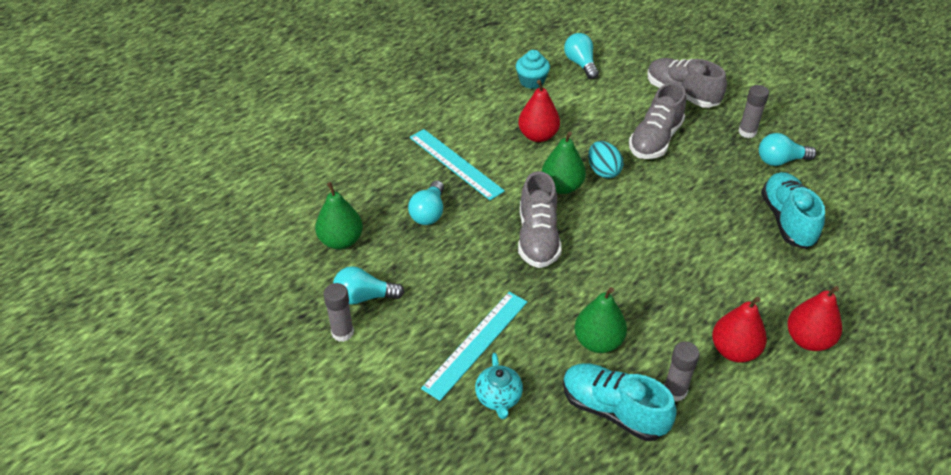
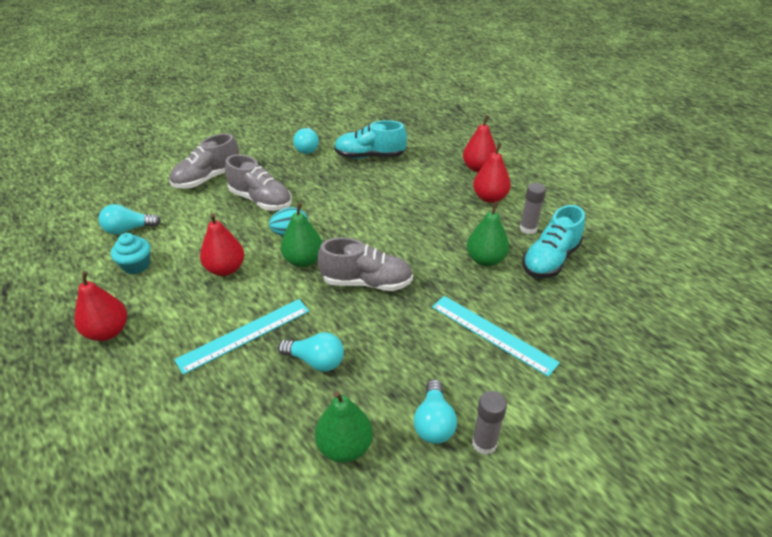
camera: 85 degrees left, 5 degrees down
turquoise teapot [475,353,523,419] -> none
grey glue stick [738,85,769,138] -> none
none -> red pear [74,271,127,341]

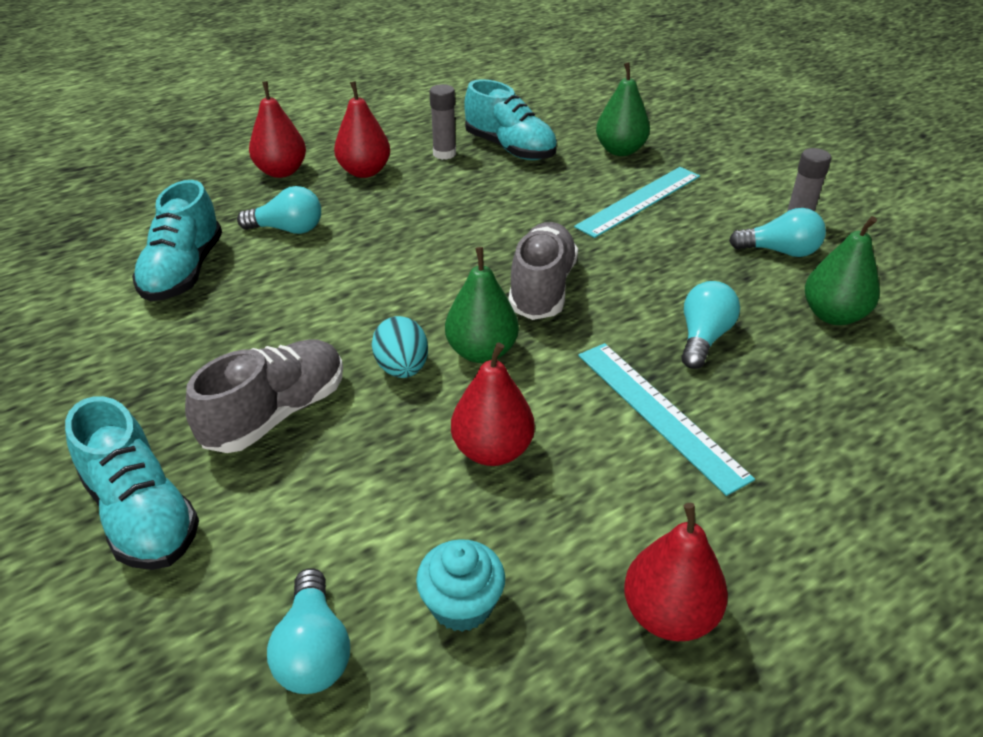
camera: 85 degrees left, 0 degrees up
grey shoe [169,133,239,189] -> turquoise shoe [65,396,199,570]
turquoise light bulb [293,128,319,154] -> turquoise light bulb moved to [237,186,321,234]
green pear [467,201,509,266] -> green pear moved to [596,62,650,156]

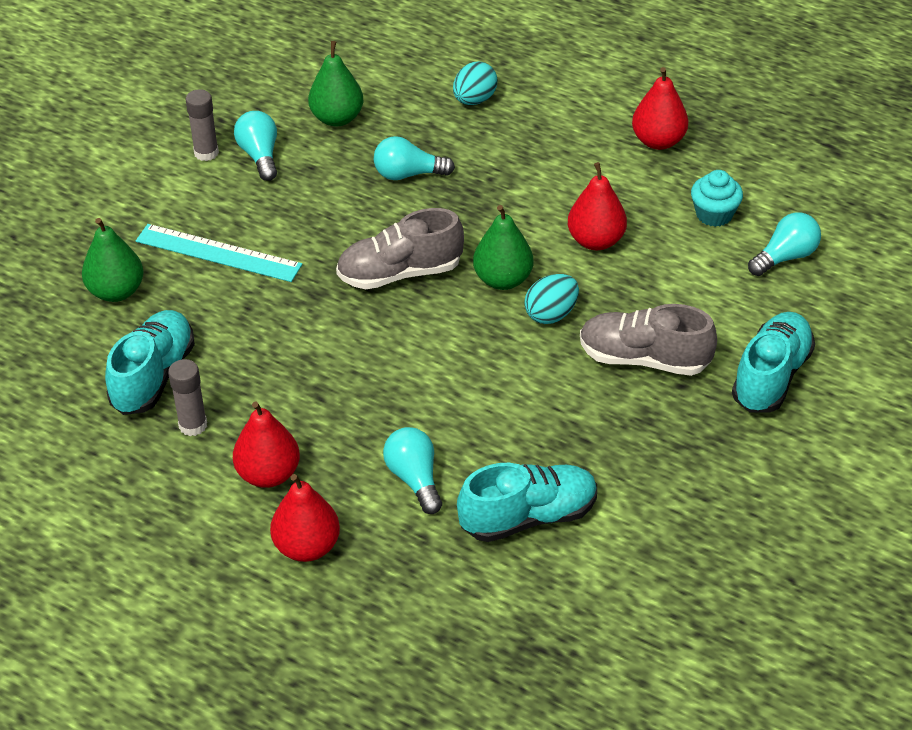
camera: 115 degrees left, 5 degrees up
turquoise ruler [578,343,755,496] -> none
none -> turquoise egg [453,62,498,105]

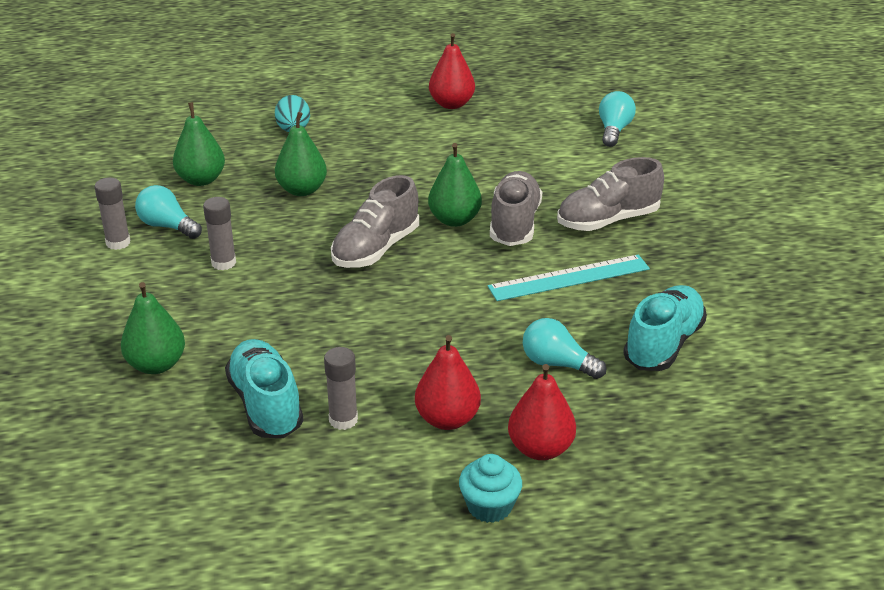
camera: 40 degrees left, 10 degrees down
turquoise ruler [136,224,302,282] -> turquoise ruler moved to [488,254,650,301]
turquoise light bulb [374,136,455,180] -> green pear [275,112,327,196]
turquoise egg [524,274,579,324] -> grey shoe [490,171,542,246]
red pear [568,162,627,250] -> none
turquoise cupcake [691,170,743,227] -> turquoise cupcake moved to [459,454,522,523]
turquoise shoe [732,312,815,412] -> none
none -> grey glue stick [203,197,236,270]

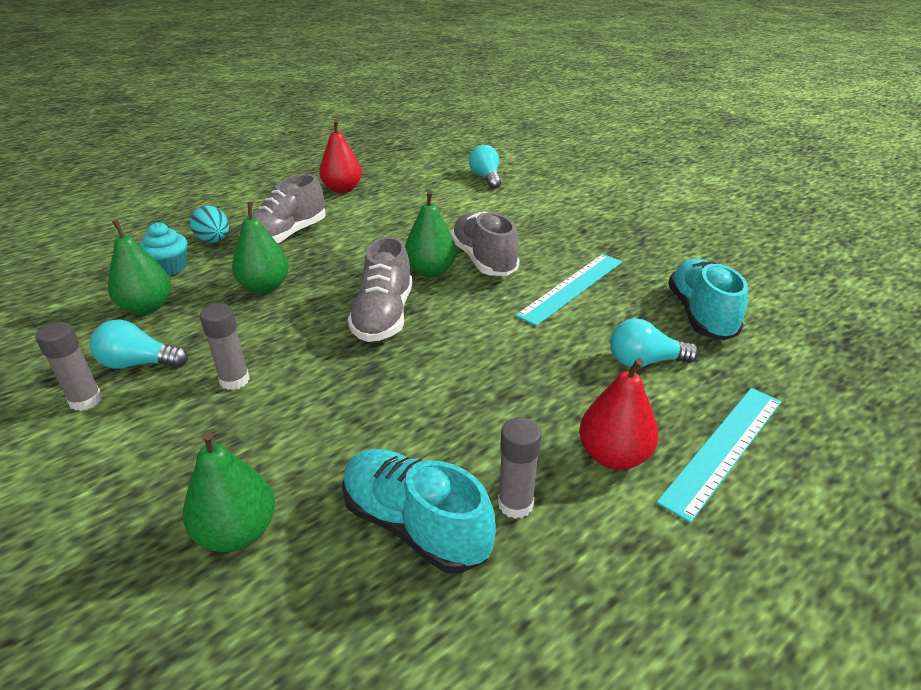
camera: 30 degrees left, 0 degrees up
turquoise cupcake [459,454,522,523] -> turquoise cupcake moved to [139,222,187,275]
red pear [508,364,576,460] -> turquoise ruler [656,388,781,523]
grey shoe [557,157,664,231] -> grey shoe moved to [239,174,326,244]

